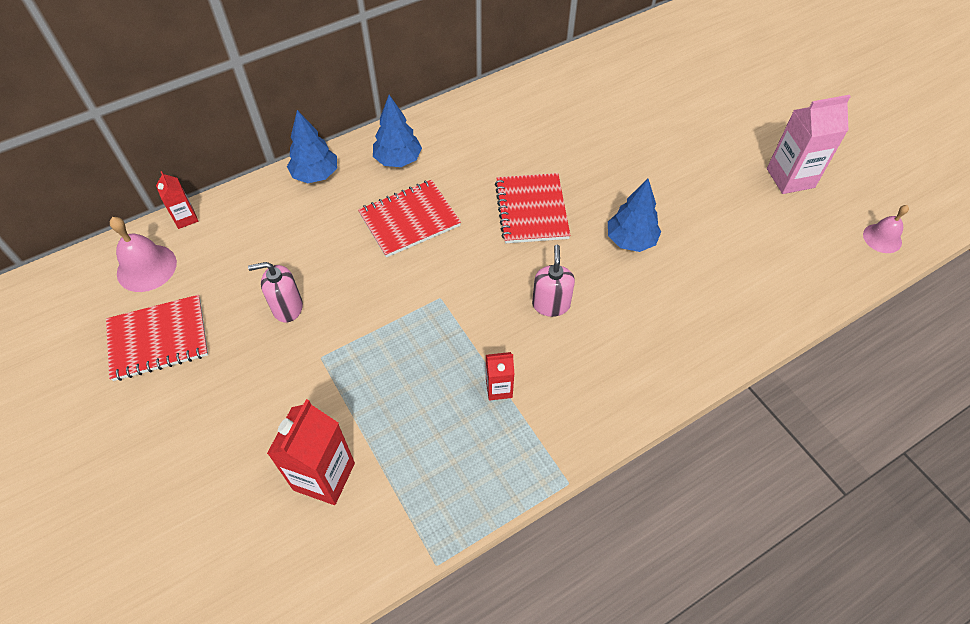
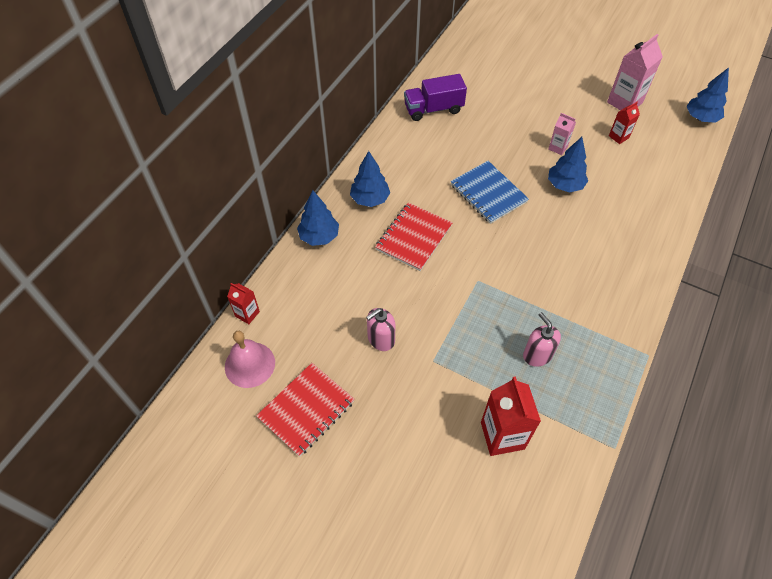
camera: 30 degrees left, 0 degrees up
red carton [486,352,514,401] -> red carton moved to [609,102,640,144]
red notebook [495,173,570,243] -> blue notebook [451,161,529,224]
pink soap dispenser [532,245,575,317] -> pink soap dispenser moved to [523,312,561,367]
pink bell [863,205,909,253] -> blue tree [686,67,729,123]
none -> purple truck [404,74,467,121]
none -> pink carton [548,113,576,155]

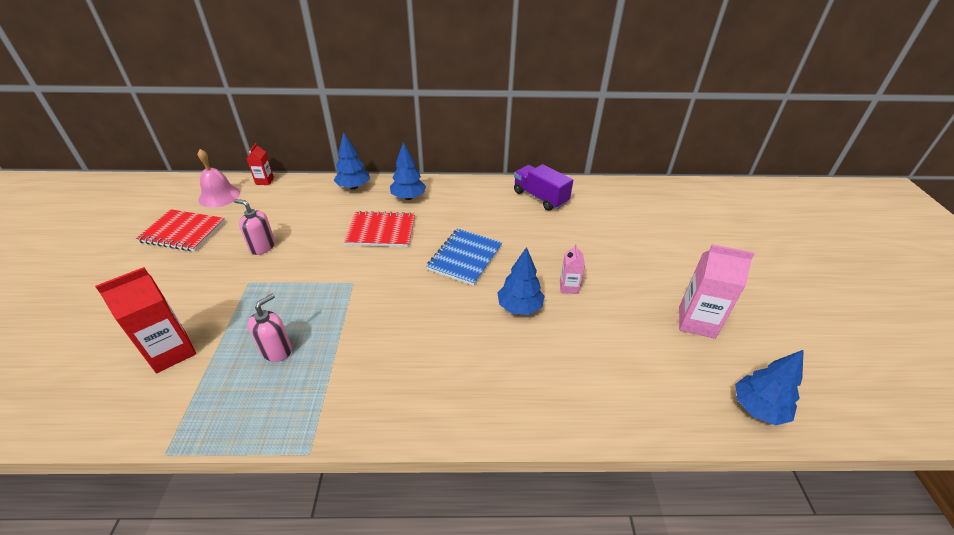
camera: 60 degrees right, 15 degrees down
red carton [609,102,640,144] -> none

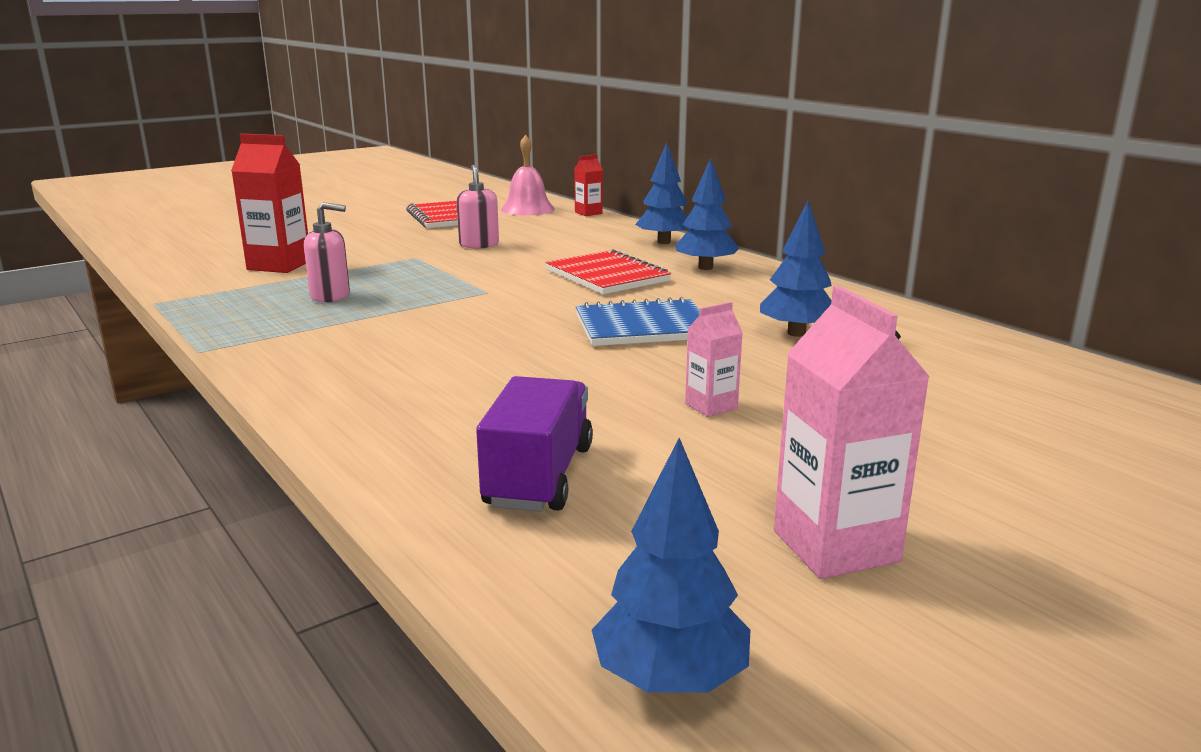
camera: 55 degrees right, 20 degrees down
blue tree [498,247,545,315] -> blue tree moved to [760,201,832,337]
purple truck [514,164,573,211] -> purple truck moved to [476,376,593,512]

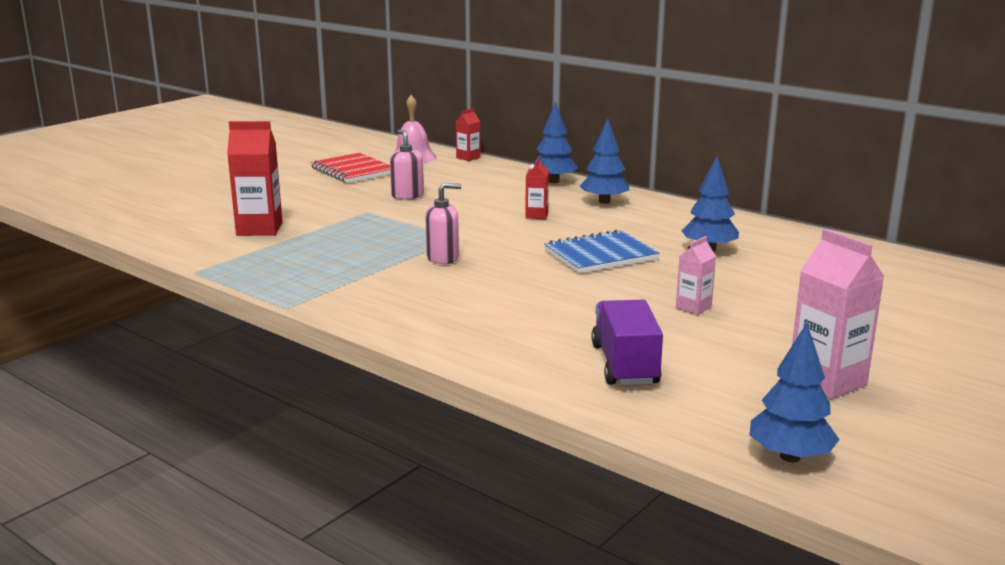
camera: 15 degrees left, 0 degrees up
pink soap dispenser [304,202,350,302] -> pink soap dispenser moved to [425,183,461,264]
red notebook [545,249,671,294] -> red carton [525,157,549,219]

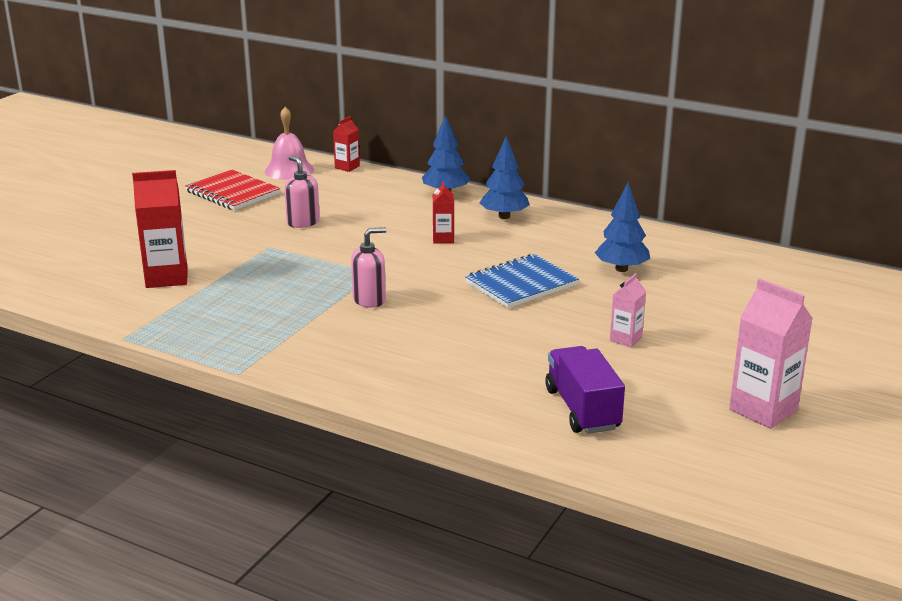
camera: 10 degrees left, 5 degrees up
blue tree [750,323,840,462] -> none

